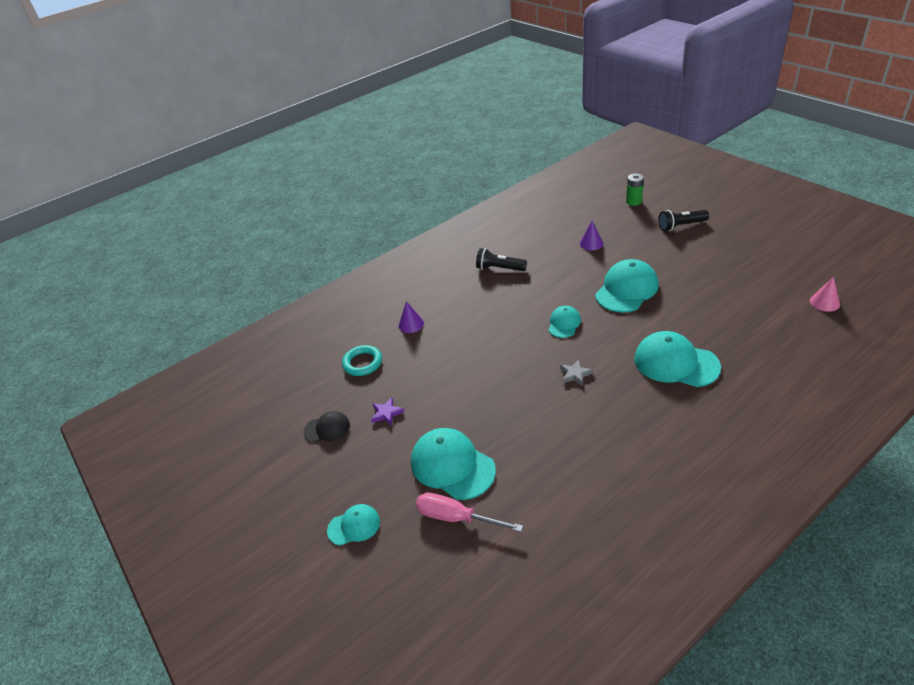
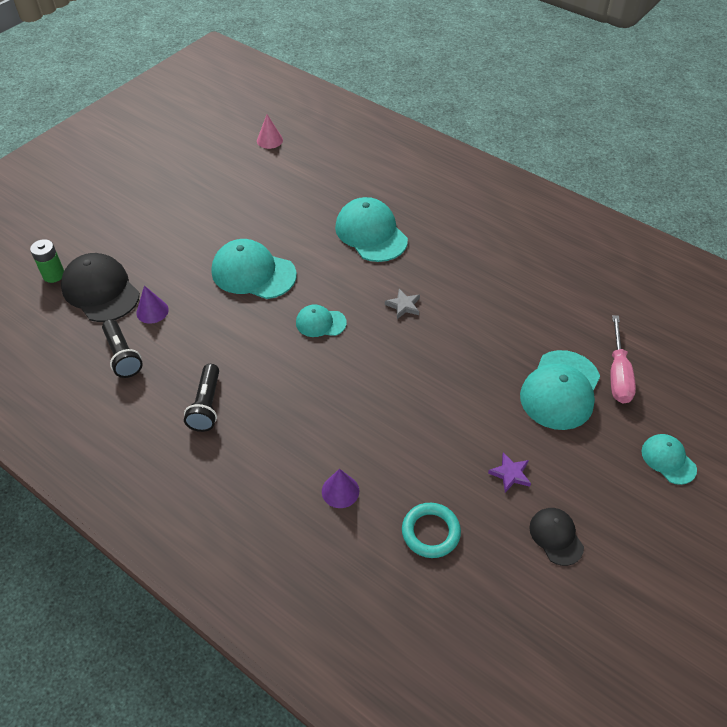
camera: 110 degrees left, 10 degrees up
turquoise cap [634,331,721,387] -> turquoise cap turned 135 degrees clockwise [335,197,408,262]
black flashlight [658,210,709,231] -> black flashlight moved to [102,319,143,378]
none -> black cap [61,253,140,322]

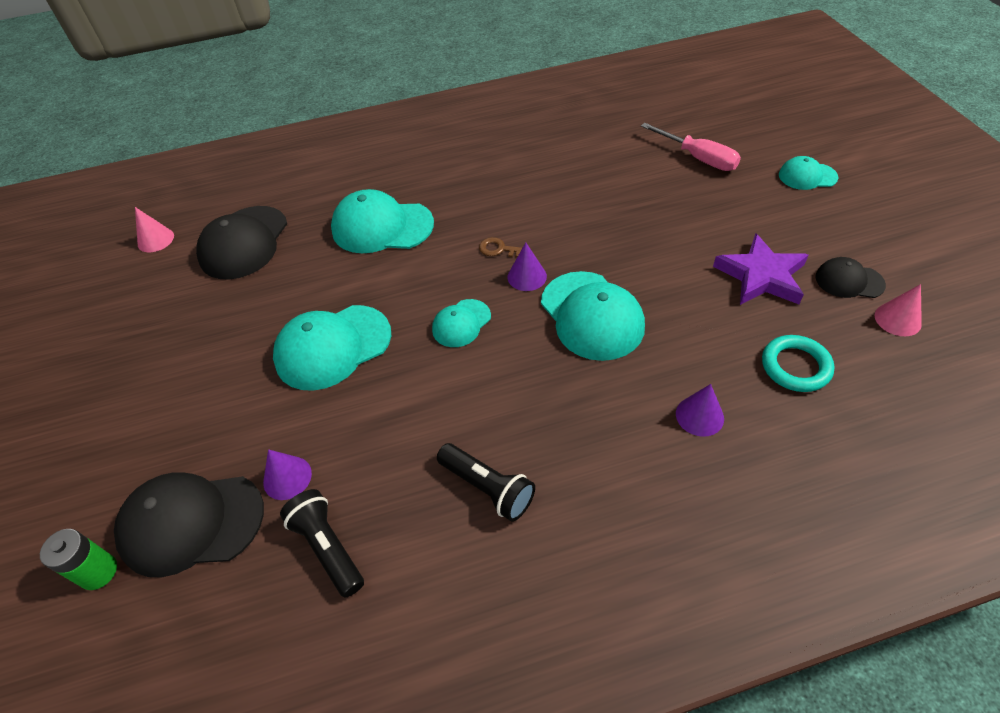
camera: 50 degrees left, 0 degrees up
black flashlight [102,319,143,378] -> black flashlight turned 135 degrees counterclockwise [280,489,364,598]
grey star [385,289,420,319] -> brown key [479,237,522,258]
purple star [488,452,531,493] -> purple star [713,233,809,305], size x1.95
turquoise cap [520,350,600,430] -> turquoise cap moved to [541,271,645,361]
none -> black cap [196,206,287,280]
none -> purple cone [508,242,547,291]
none -> pink cone [875,284,922,336]

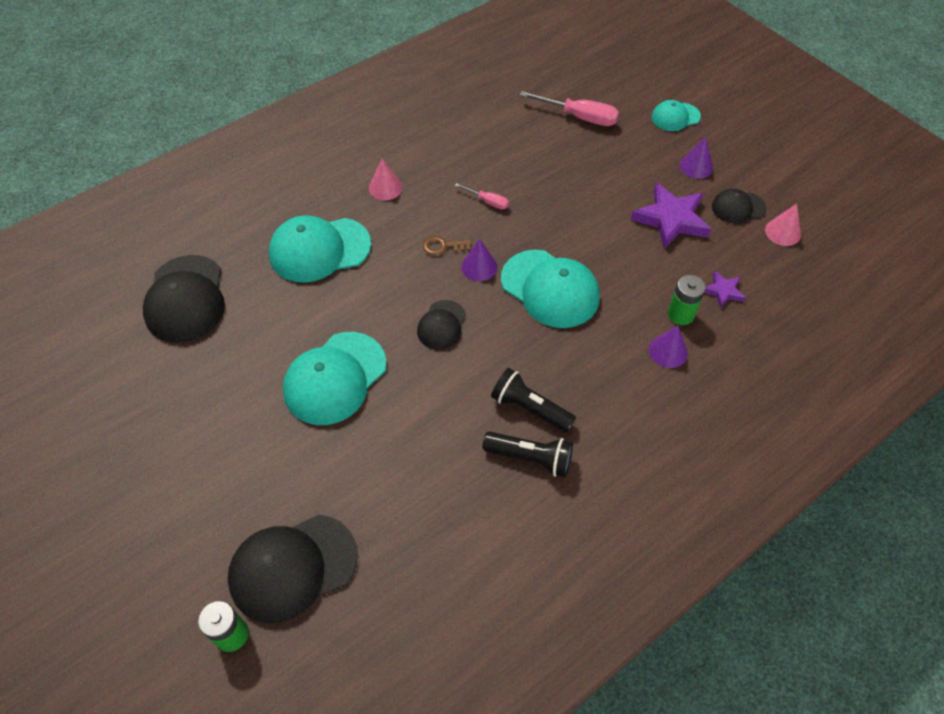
camera: 25 degrees left, 5 degrees up
pink cone [135,207,174,252] -> pink cone moved to [369,159,403,200]
purple cone [263,449,312,500] -> purple cone moved to [680,137,713,179]
black flashlight [280,489,364,598] -> black flashlight moved to [491,368,576,433]
turquoise cap [432,299,491,347] -> black cap [417,300,466,350]
turquoise ring [762,335,835,392] -> purple star [704,271,746,309]
none -> pink screwdriver [455,183,509,209]
none -> green battery [668,275,706,325]

